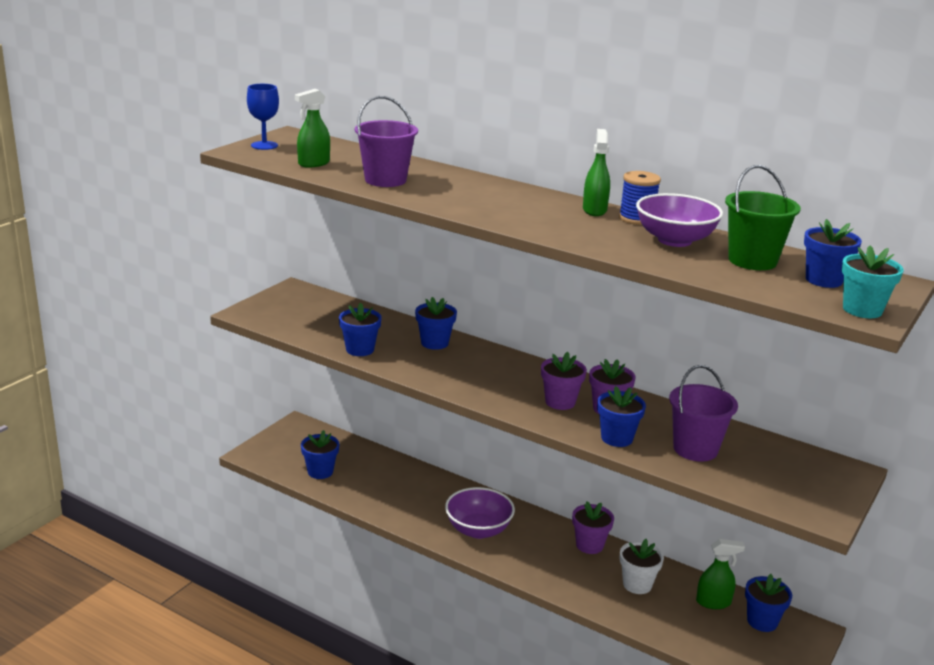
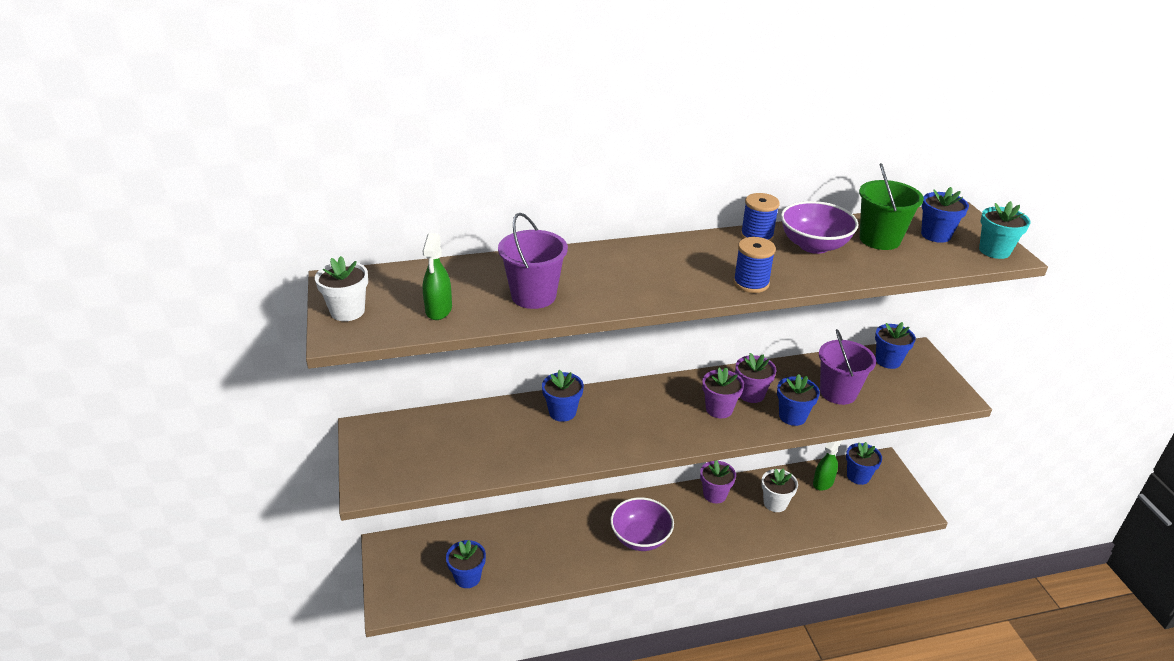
camera: 45 degrees left, 10 degrees up
blue goblet [247,84,279,150] -> white flower pot [315,256,368,321]
blue flower pot [339,303,382,356] -> blue flower pot moved to [875,322,916,369]
green spray bottle [583,129,610,216] -> none
none -> blue spool [733,237,776,293]

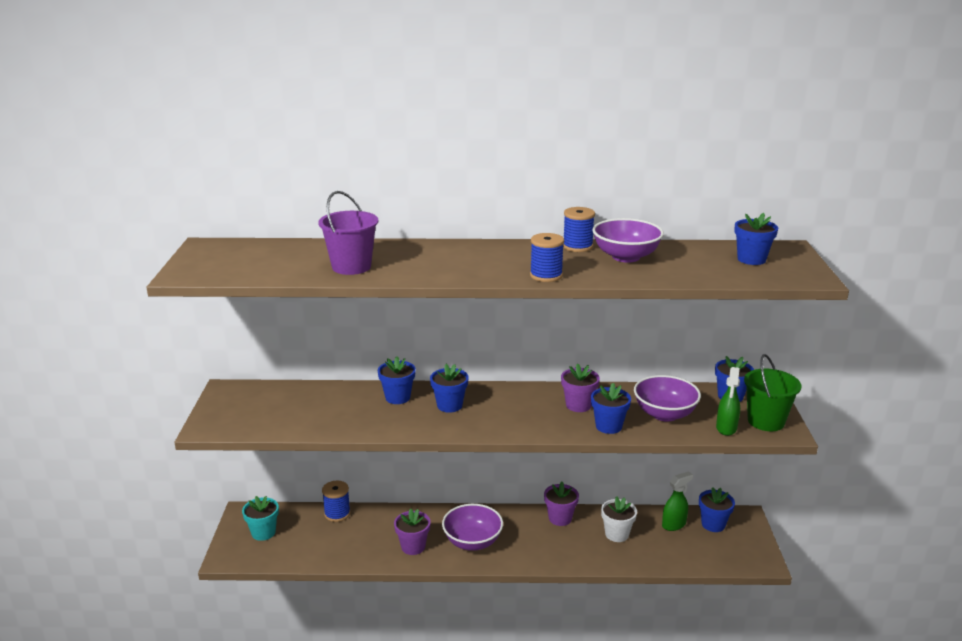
camera: 15 degrees right, 10 degrees down
white flower pot [315,256,368,321] -> none
green spray bottle [423,233,452,320] -> green spray bottle moved to [716,367,740,436]
blue flower pot [446,540,486,588] -> blue flower pot moved to [430,364,469,413]
purple flower pot [702,367,744,418] -> purple flower pot moved to [394,508,431,555]
purple bucket [819,329,876,405] -> purple bowl [634,375,701,422]
green bucket [859,163,924,250] -> green bucket moved to [744,354,801,431]
turquoise flower pot [979,201,1031,259] -> turquoise flower pot moved to [242,496,279,541]
none -> blue spool [322,481,351,522]

